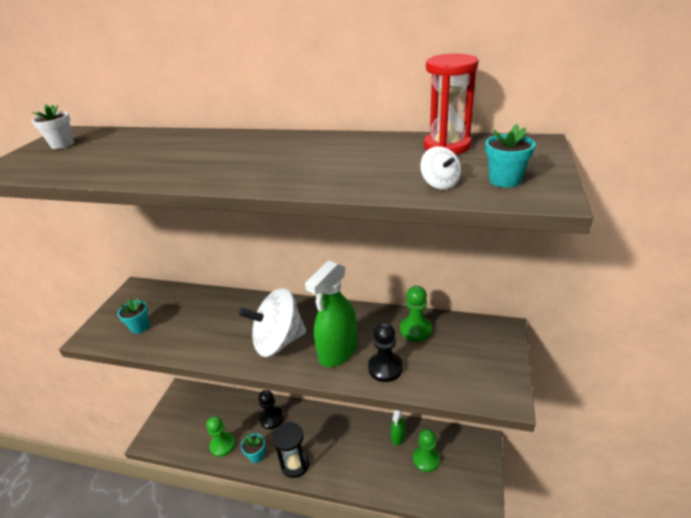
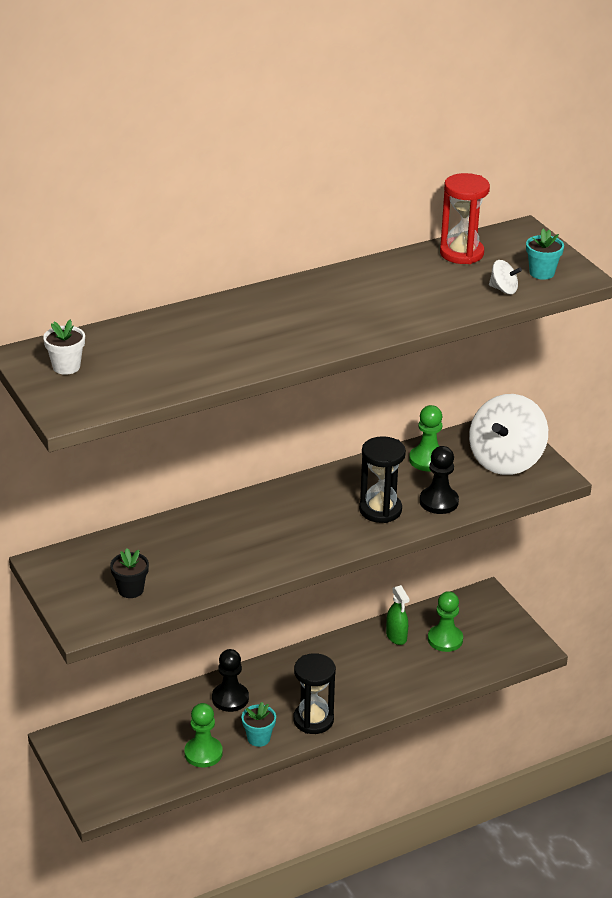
camera: 45 degrees left, 0 degrees up
turquoise flower pot [117,298,150,334] -> black flower pot [110,548,149,598]
white spinning top [239,288,306,357] -> white spinning top moved to [469,394,548,475]
green spray bottle [305,260,358,367] -> black hourglass [359,436,406,523]

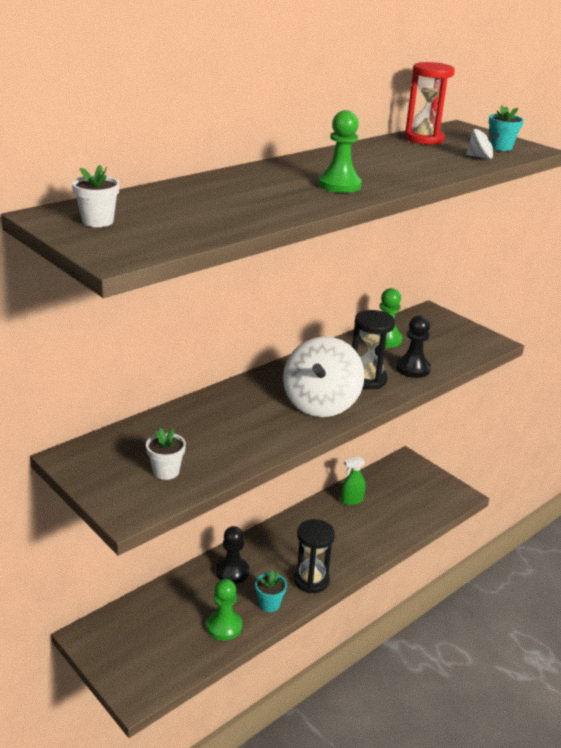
camera: 15 degrees left, 5 degrees down
black flower pot [110,548,149,598] -> white flower pot [146,428,186,480]
green spray bottle [386,585,409,645] -> green spray bottle turned 105 degrees clockwise [341,456,366,505]
green pawn [428,591,463,652] -> green pawn moved to [318,110,362,193]
white spinning top [469,394,548,475] -> white spinning top moved to [283,336,365,417]

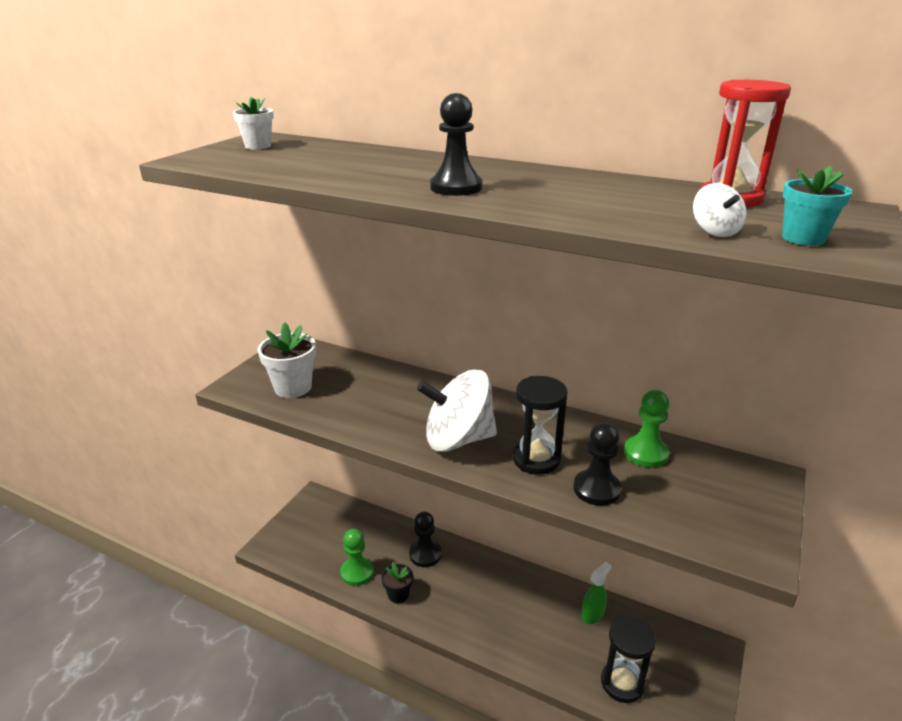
camera: 70 degrees right, 0 degrees up
white flower pot [146,428,186,480] -> white flower pot [258,322,316,398], size x1.62
turquoise flower pot [255,570,287,612] -> black flower pot [381,562,413,603]
black hourglass [293,519,335,593] -> black hourglass moved to [601,616,656,703]
green pawn [318,110,362,193] -> black pawn [430,93,482,196]
green spray bottle [341,456,366,505] -> green spray bottle turned 90 degrees clockwise [581,562,611,624]

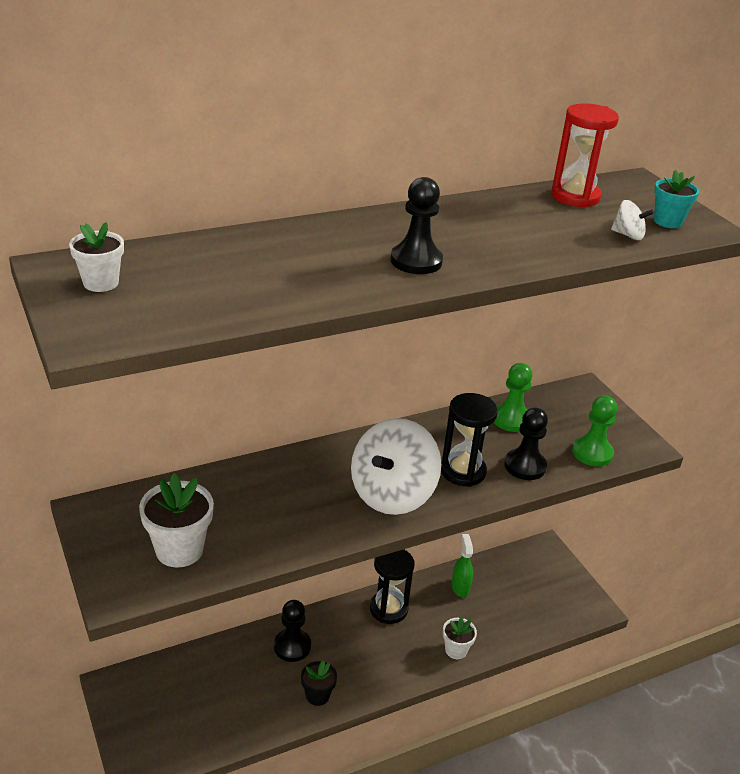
camera: 55 degrees left, 5 degrees up
green pawn [340,529,374,586] -> green pawn moved to [572,395,617,467]
black hourglass [601,616,656,703] -> black hourglass moved to [370,549,414,624]
none -> white flower pot [443,616,477,659]

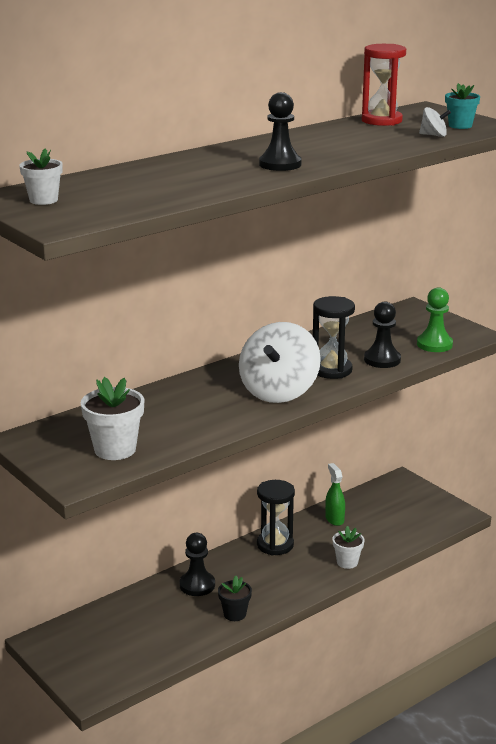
camera: 10 degrees left, 10 degrees down
green pawn [494,363,532,432] -> none

